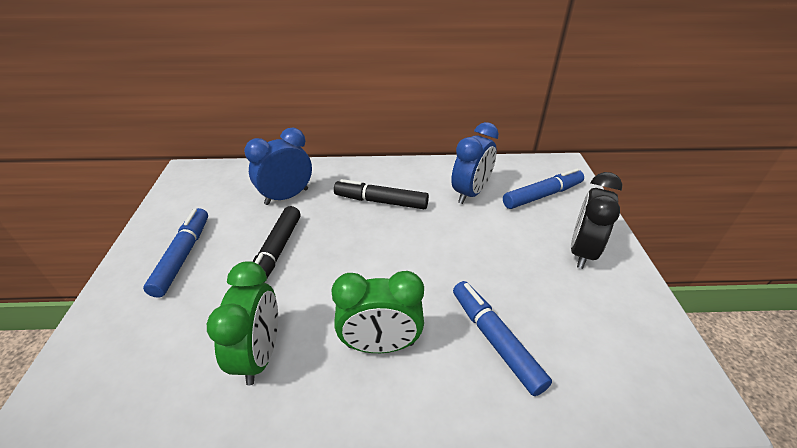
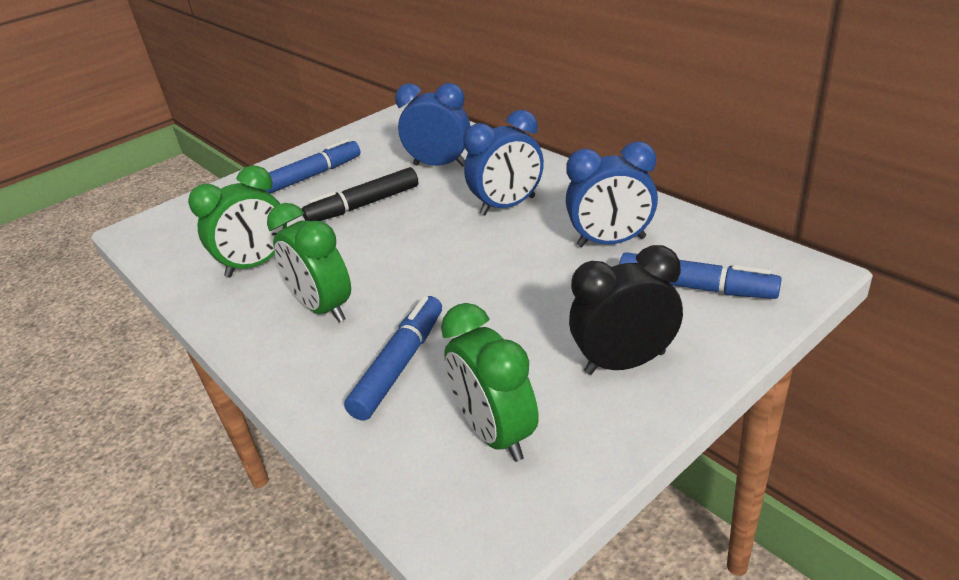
camera: 55 degrees right, 5 degrees down
black marker [334,179,429,209] -> blue clock [463,110,544,216]
none -> green clock [441,303,539,462]

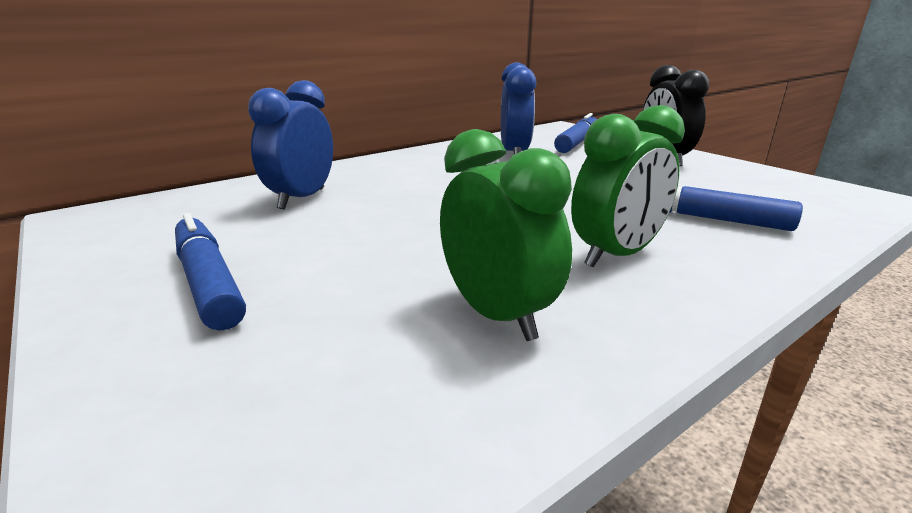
camera: 90 degrees left, 10 degrees down
black marker [302,167,418,221] -> none
green clock [441,303,539,462] -> none
blue clock [463,110,544,216] -> none

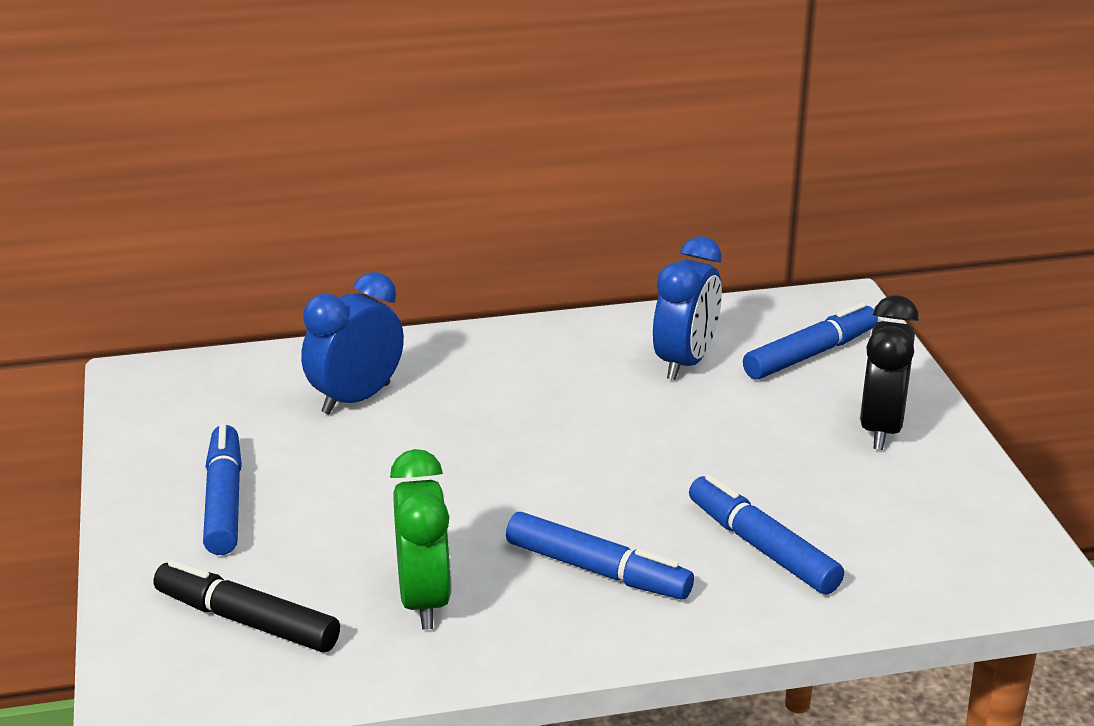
camera: 25 degrees right, 5 degrees up
green clock [571,105,685,267] -> blue marker [506,512,694,599]
none -> black marker [154,560,340,652]

